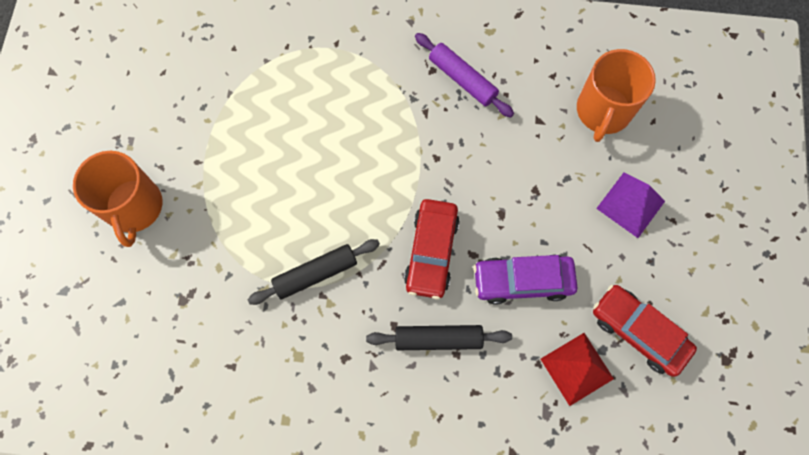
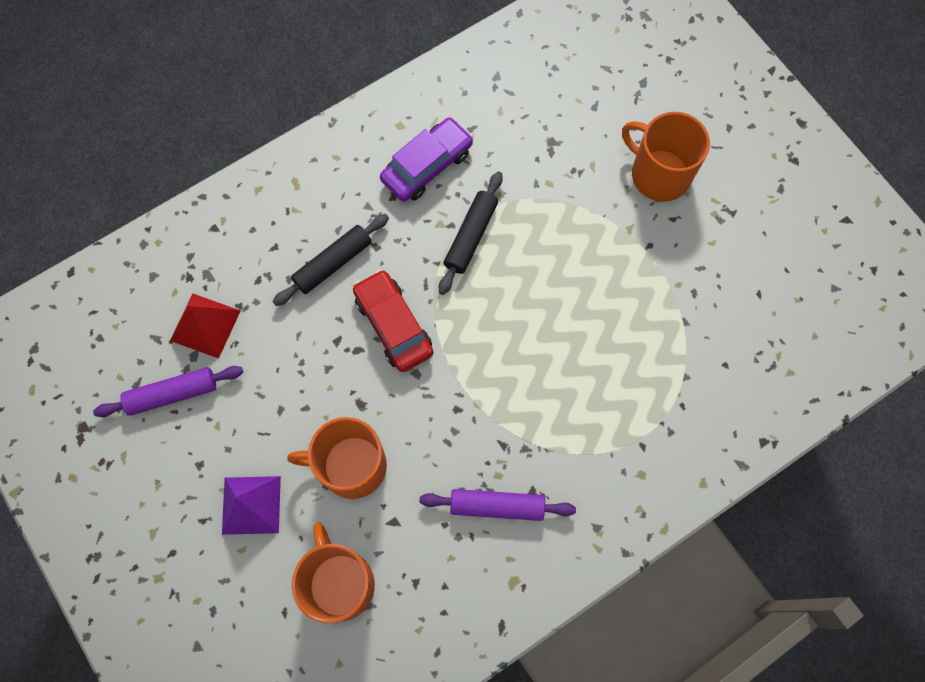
camera: 140 degrees right, 0 degrees up
purple car [473,254,578,305] -> purple car moved to [380,117,473,202]
red car [593,285,697,377] -> purple rolling pin [93,366,243,417]
none -> orange mug [287,417,387,499]

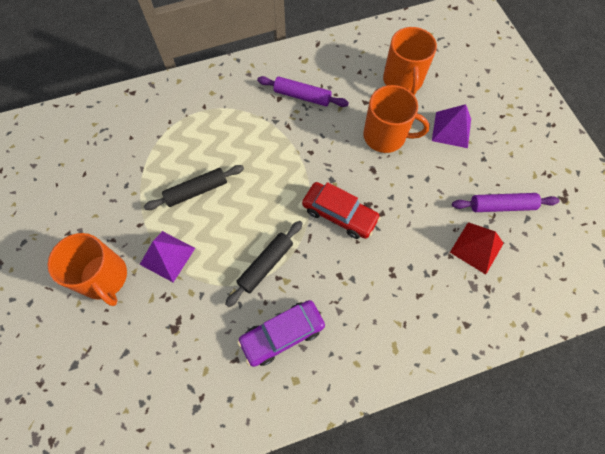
camera: 165 degrees left, 5 degrees down
black rolling pin [273,214,389,306] -> black rolling pin moved to [144,165,244,210]
red car [353,269,433,372] -> red car turned 45 degrees counterclockwise [302,182,381,239]
none -> purple pyramid [140,231,195,282]

